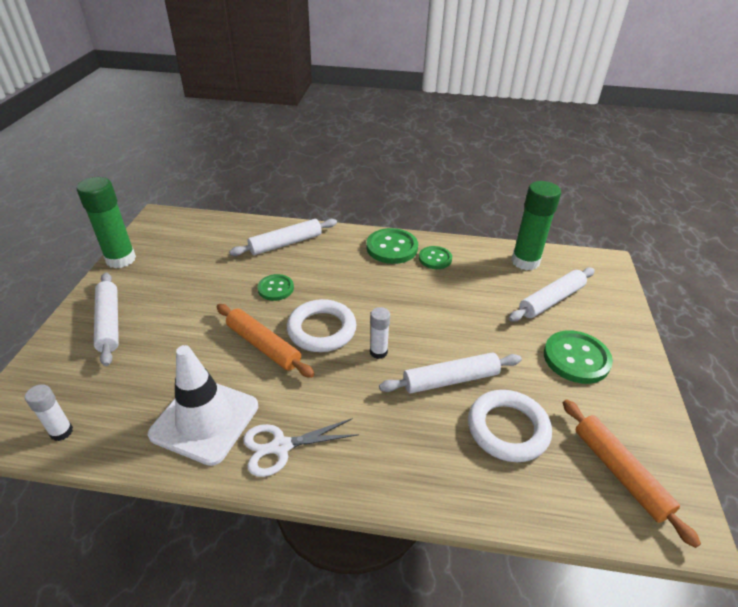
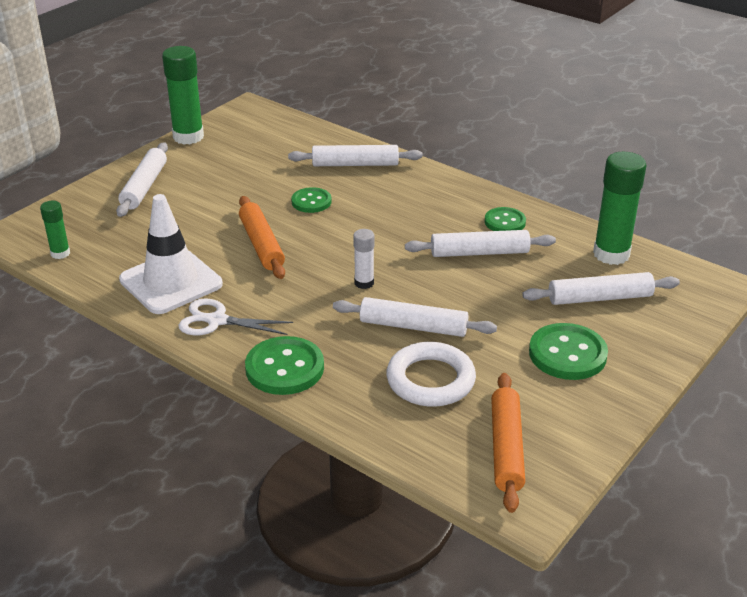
camera: 30 degrees right, 5 degrees down
white glue stick [25,384,73,441] -> green glue stick [40,201,70,259]
white ring [287,299,357,352] -> none
green button [366,228,418,264] -> green button moved to [245,336,324,395]
none -> white rolling pin [405,230,556,257]

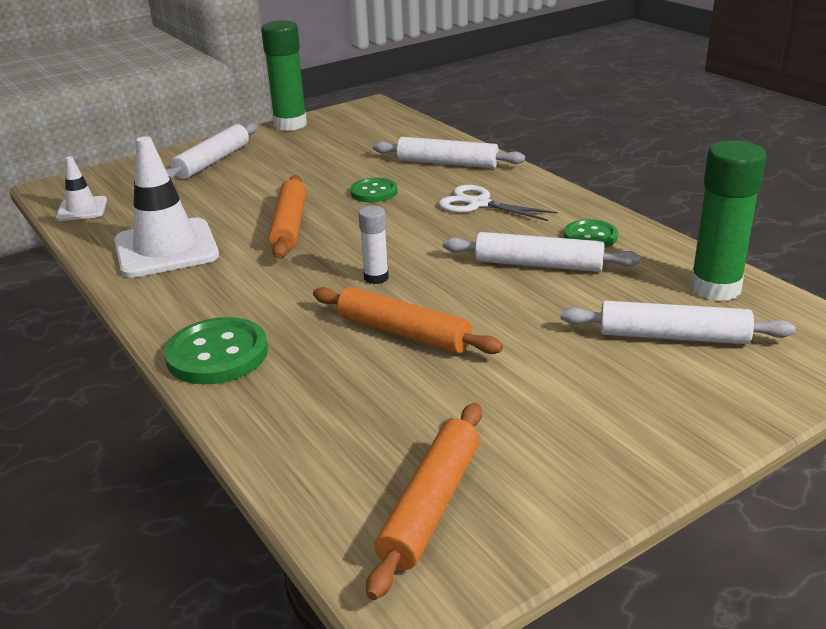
camera: 20 degrees right, 5 degrees down
green glue stick [40,201,70,259] -> white traffic cone [56,156,107,221]
white scissors [178,298,293,335] -> white scissors moved to [439,185,557,221]
white rolling pin [333,297,497,337] -> orange rolling pin [313,287,503,354]
white ring [386,342,476,407] -> none
green button [529,323,608,380] -> none

